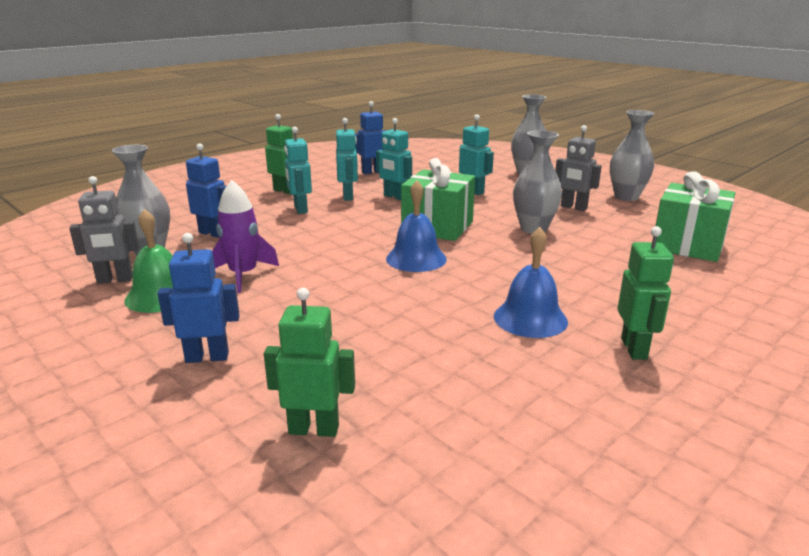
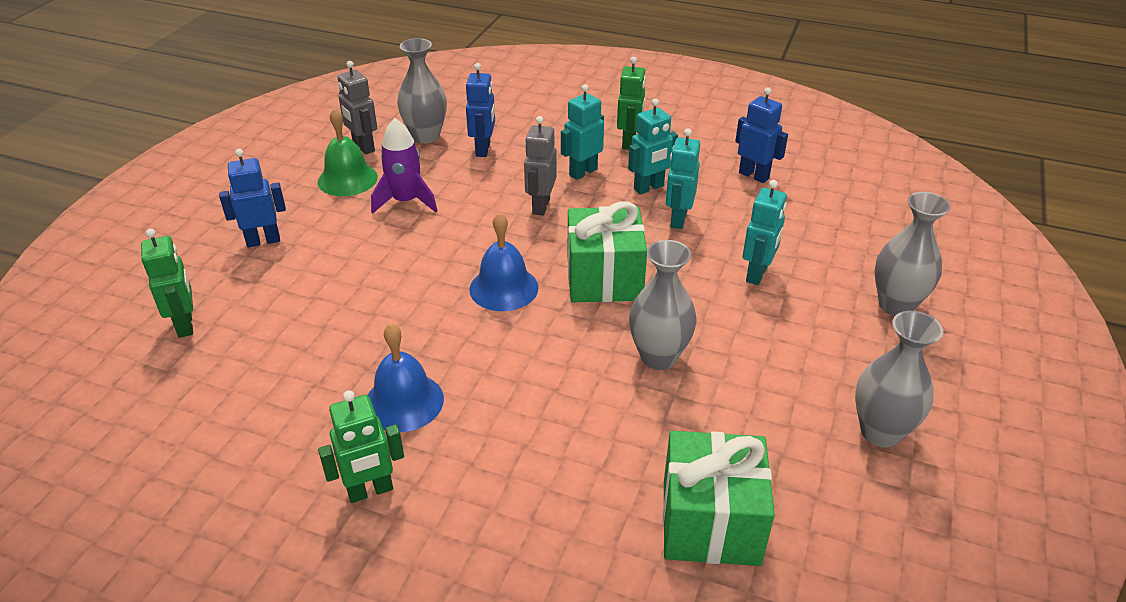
camera: 65 degrees right, 15 degrees up
blue robot [157,233,240,363] -> blue robot turned 75 degrees counterclockwise [219,149,286,247]
grey robot [555,125,602,211] -> grey robot moved to [524,116,557,216]

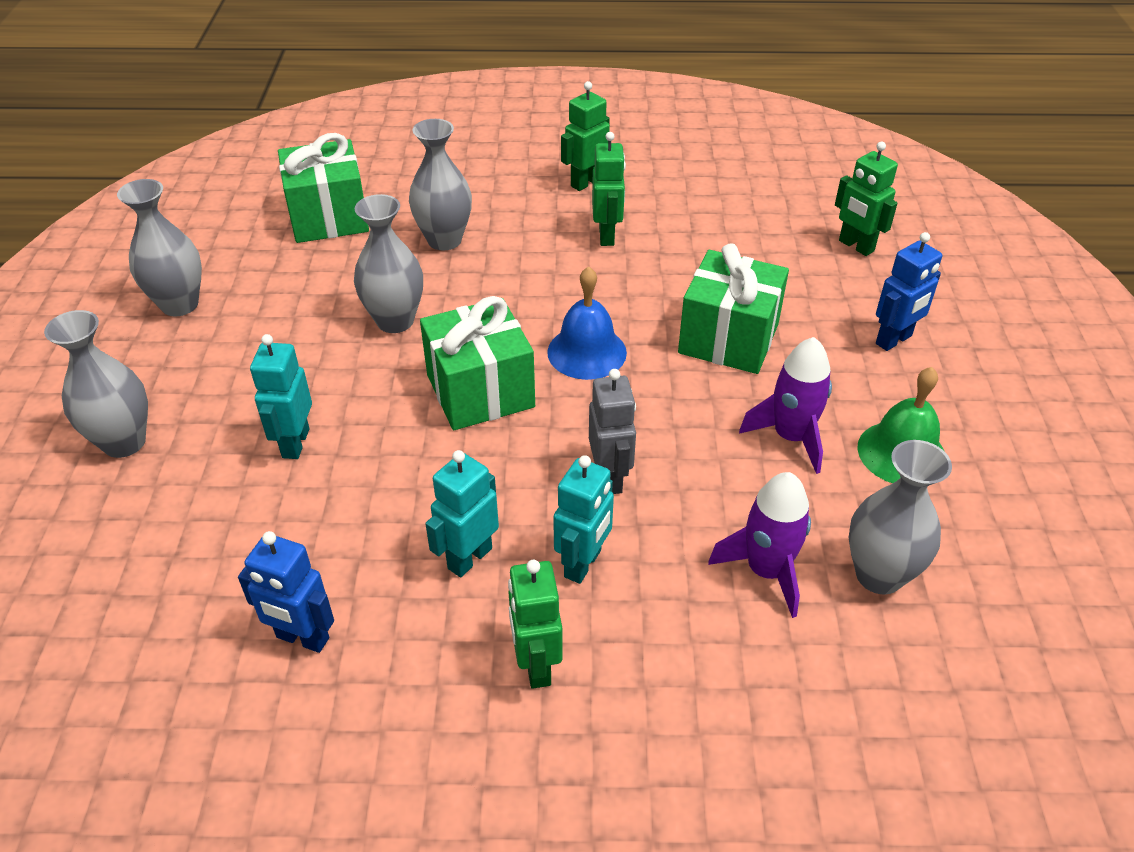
camera: 160 degrees right, 5 degrees up
grey robot [337,61,377,154] -> none
blue bell [368,324,444,432] -> green robot [592,132,626,246]
blue robot [466,63,495,157] -> purple rocket [708,472,811,618]
turquoise robot [666,128,700,229] -> none
none -> grey vase [409,119,472,251]
none -> green gift [678,243,789,374]

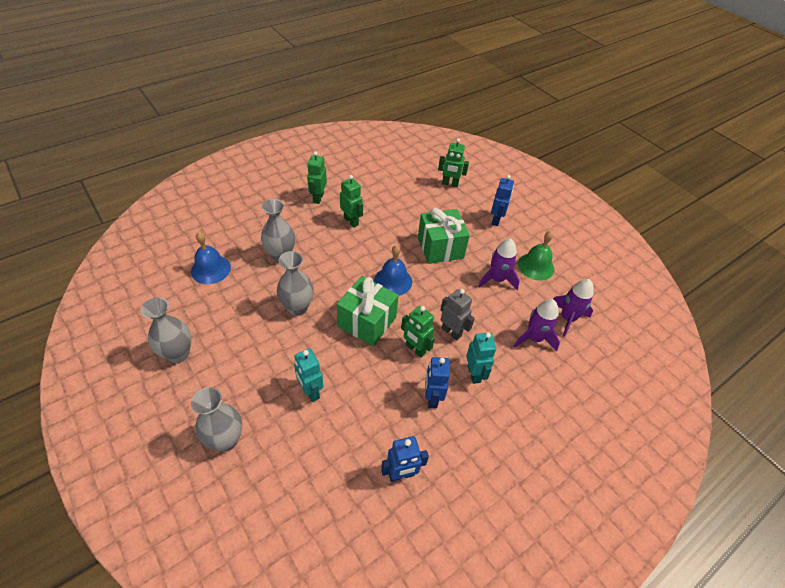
camera: 40 degrees left, 5 degrees up
green gift [278,133,369,243] -> blue bell [191,232,231,284]
turquoise robot [425,450,499,577] -> blue robot [425,357,450,408]
green robot [508,560,563,689] -> green robot moved to [401,306,435,358]
grey vase [849,440,952,594] -> purple rocket [553,279,594,337]

